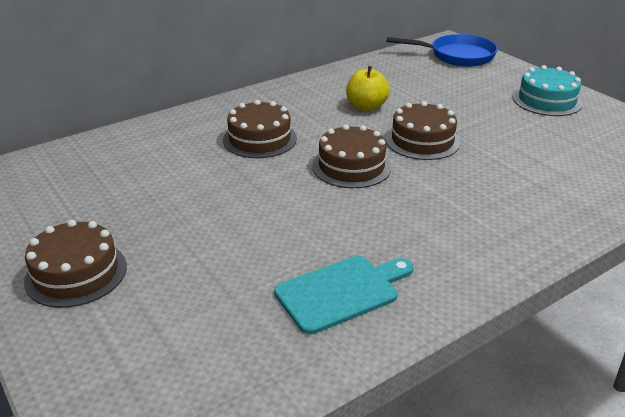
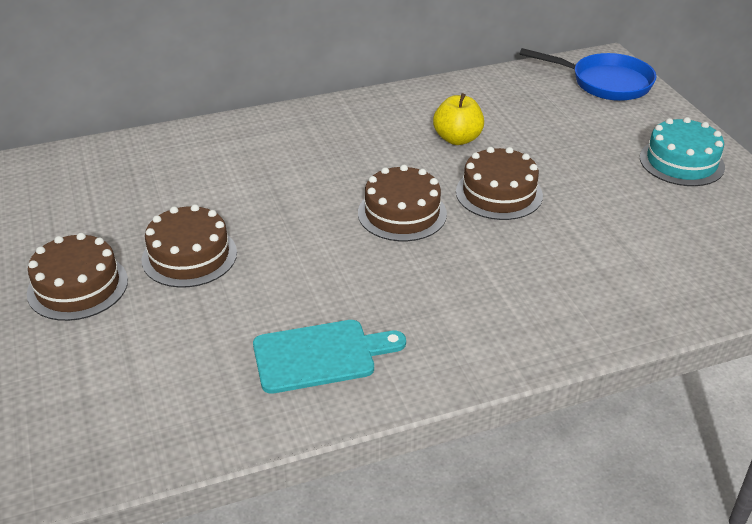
camera: 15 degrees right, 5 degrees up
brown cake [223,100,297,158] -> brown cake moved to [142,204,237,288]

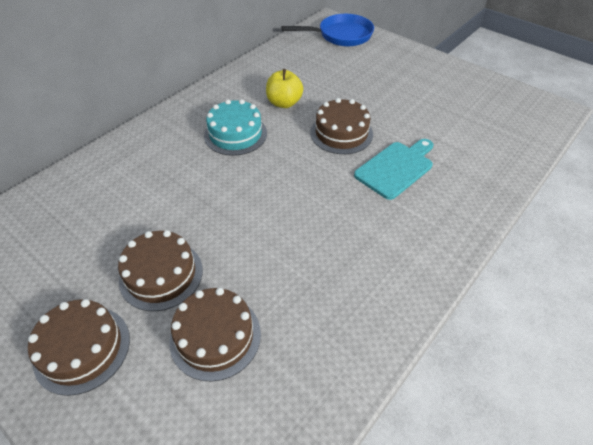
camera: 30 degrees left, 10 degrees up
turquoise cutting board [253,320,406,394] -> turquoise cutting board moved to [354,139,433,200]
brown cake [358,165,447,241] -> brown cake moved to [169,288,261,382]
turquoise cake [640,117,725,186] -> turquoise cake moved to [204,99,267,156]

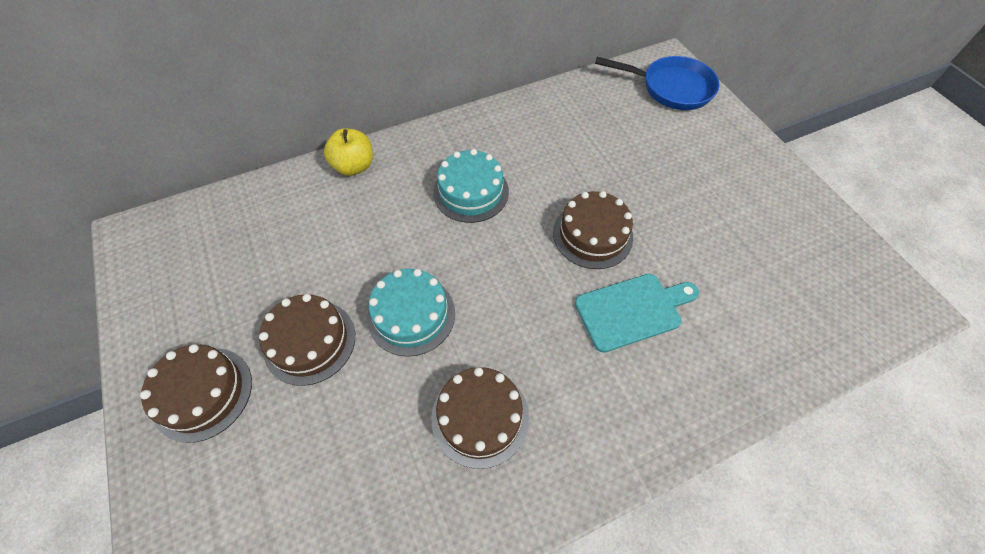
camera: 25 degrees right, 10 degrees up
brown cake [169,288,261,382] -> brown cake moved to [431,367,529,469]
yellow apple [266,69,303,108] -> yellow apple moved to [324,128,373,176]
none -> turquoise cake [367,269,455,357]

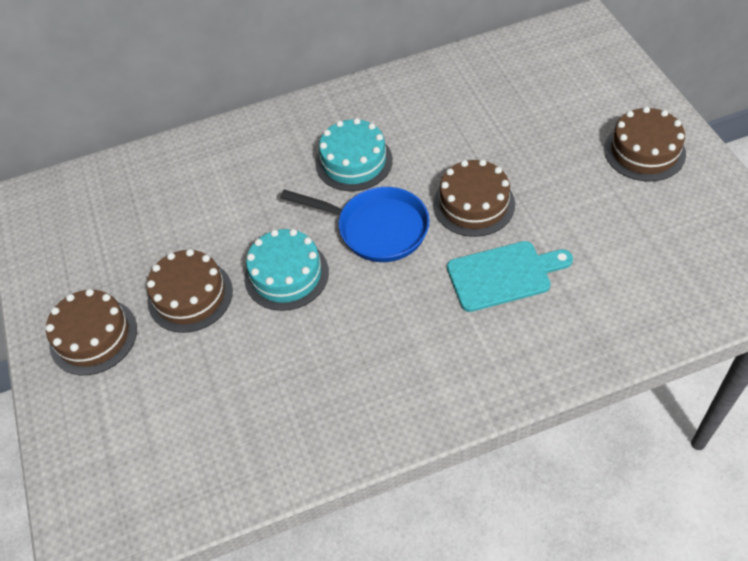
camera: 10 degrees right, 5 degrees down
yellow apple [324,128,373,176] -> none
brown cake [431,367,529,469] -> brown cake moved to [604,107,686,182]
blue pan [595,56,720,110] -> blue pan moved to [280,187,430,262]

